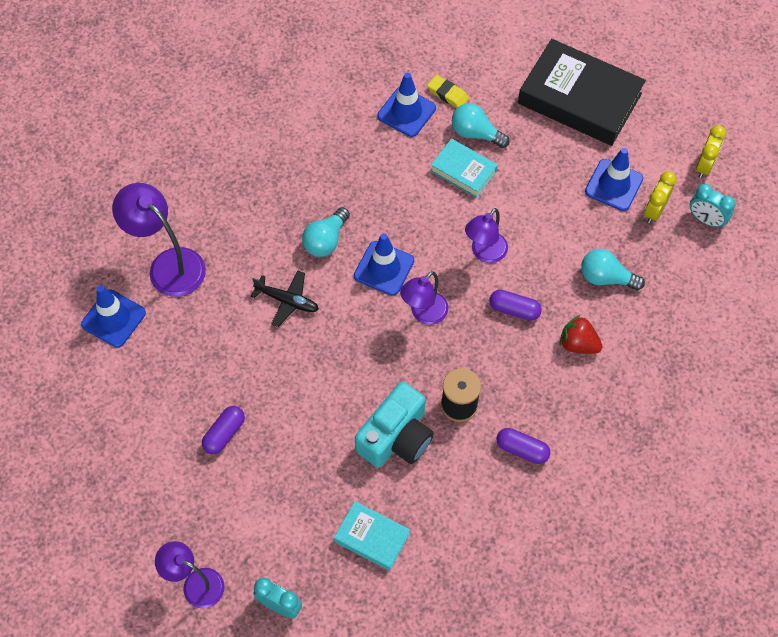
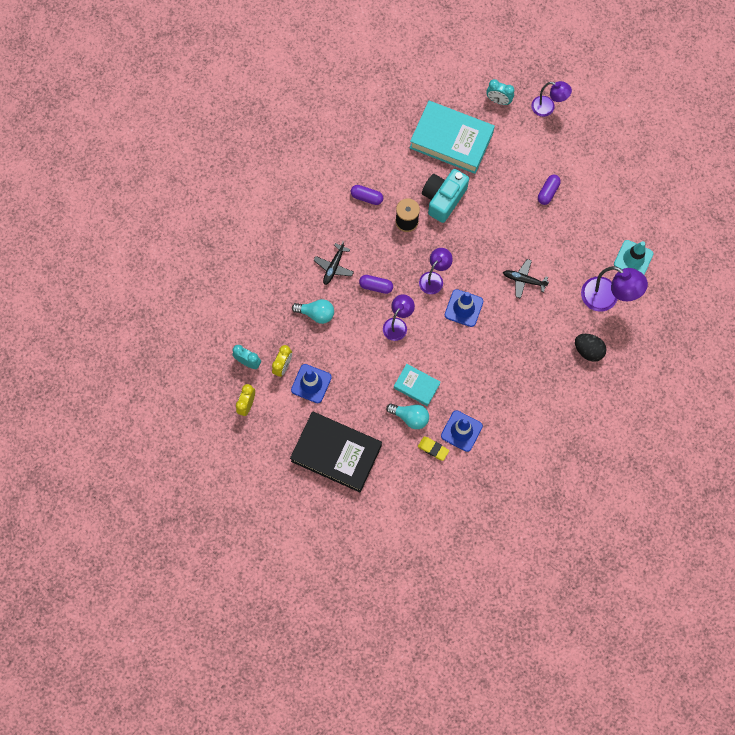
camera: 175 degrees right, 10 degrees up
blue traffic cone [81,285,146,348] -> turquoise traffic cone [614,240,653,275]
turquoise light bulb [302,207,350,257] -> none
turquoise book [334,501,410,571] -> turquoise book [410,101,495,174], size x1.94
red strawberry [560,315,603,354] -> black plane [313,242,354,285]
none -> black egg [575,334,607,362]

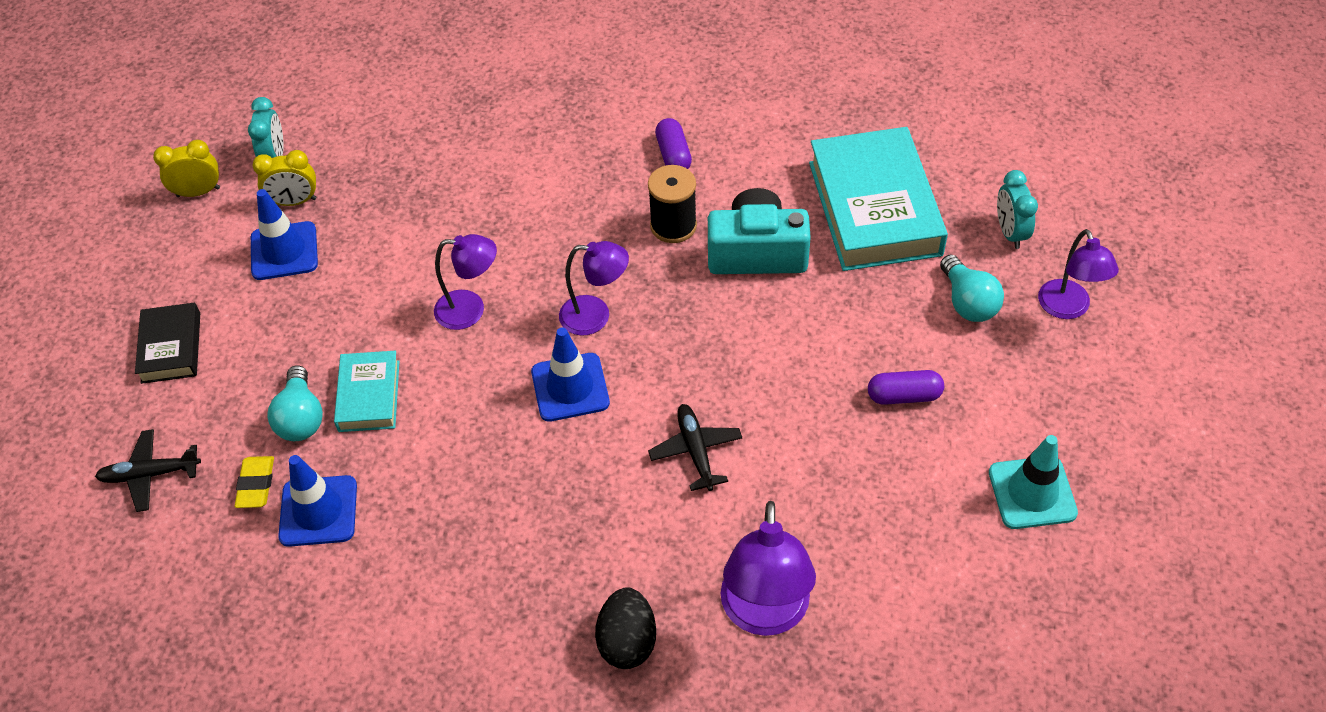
camera: 60 degrees right, 20 degrees down
black book [290,412,382,493] -> black book [135,303,200,384], size x0.52
turquoise light bulb [292,299,334,324] -> turquoise light bulb moved to [940,254,1004,322]
black plane [313,242,354,285] -> black plane moved to [95,429,201,512]
purple capsule [359,275,393,294] -> none
turquoise traffic cone [614,240,653,275] -> turquoise traffic cone moved to [989,435,1078,529]

